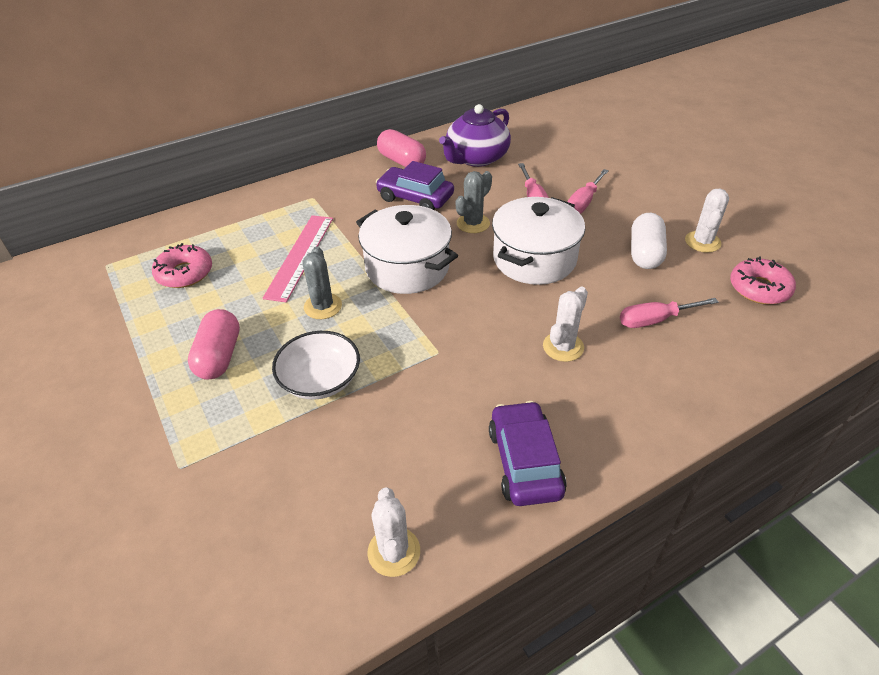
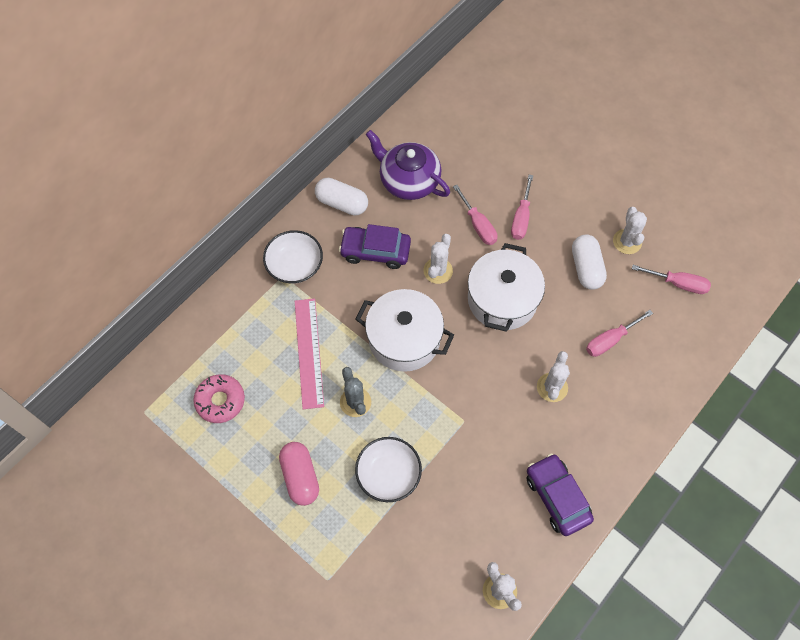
camera: 20 degrees left, 20 degrees up
pink capsule [377,129,426,167] -> white capsule [315,178,368,216]
purple teapot [439,104,511,167] -> purple teapot turned 105 degrees clockwise [366,130,450,200]
grey cactus [456,171,492,233] -> white cactus [423,234,453,284]
pink donut [730,256,796,304] -> pink screwdriver [632,265,711,294]
none -> white bowl [263,230,323,284]

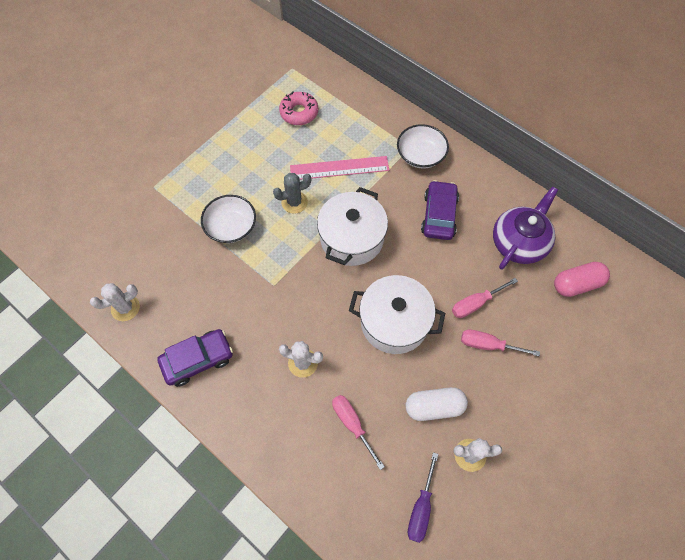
camera: 90 degrees right, 0 degrees up
pink capsule [279,442,319,506] -> pink capsule moved to [554,262,610,297]
white capsule [315,178,368,216] -> none
white cactus [423,234,453,284] -> none
pink screwdriver [632,265,711,294] -> purple screwdriver [408,452,438,543]

